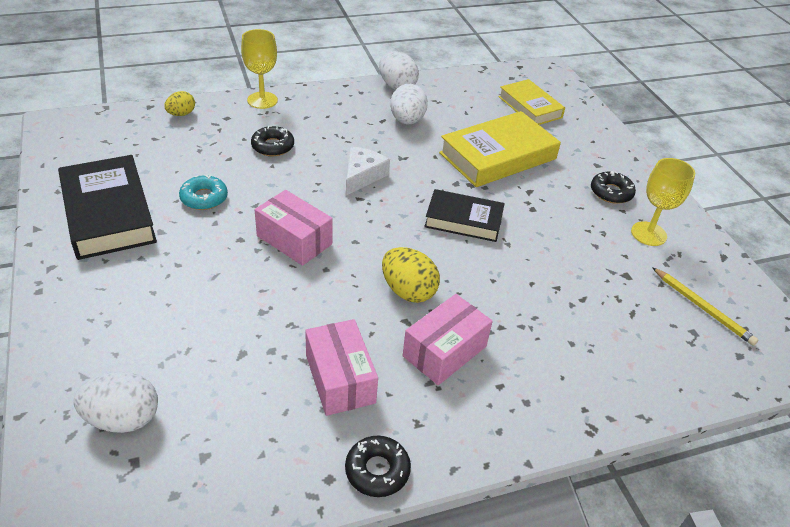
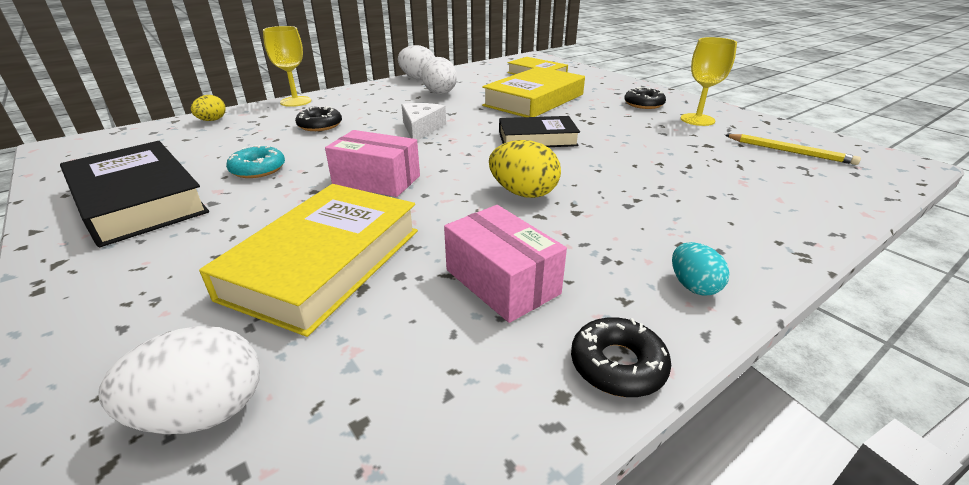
camera: 15 degrees left, 10 degrees down
pink box [403,294,493,385] -> none
none -> yellow book [199,184,418,337]
none -> turquoise egg [672,242,730,296]

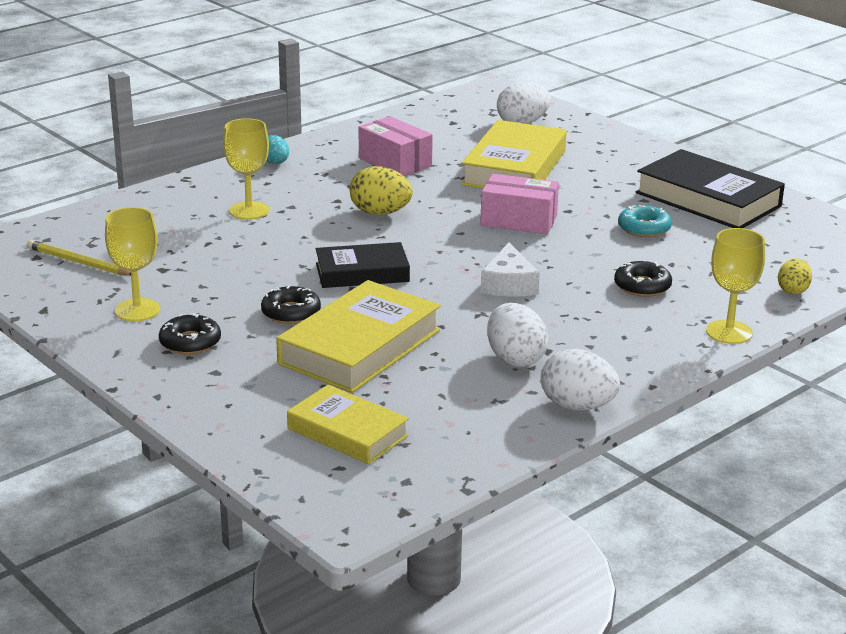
camera: 175 degrees right, 5 degrees down
black donut [571,317,671,397] -> black donut moved to [261,286,321,324]
none -> yellow goblet [223,118,269,219]

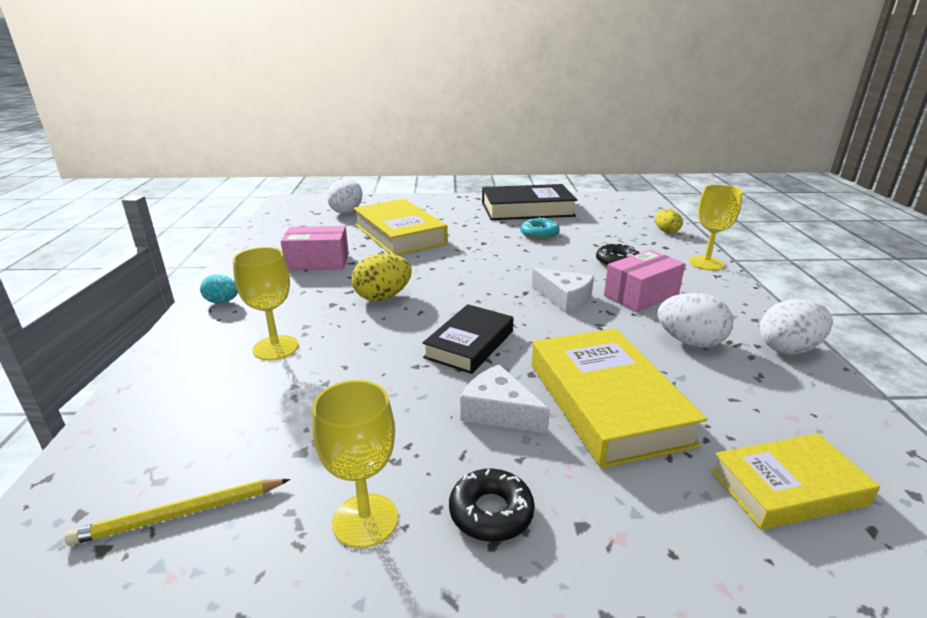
camera: 50 degrees left, 0 degrees up
black donut [261,286,321,324] -> white cheese [460,365,550,434]
pink box [480,174,559,234] -> pink box moved to [604,250,685,312]

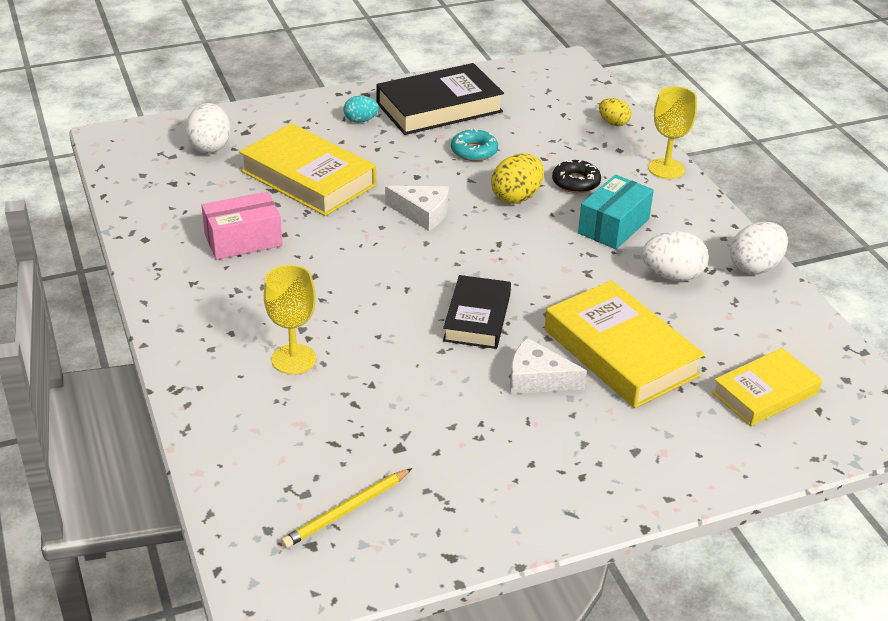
camera: 20 degrees left, 10 degrees up
turquoise egg [200,275,238,303] -> turquoise egg moved to [344,96,379,123]
yellow goblet [312,380,398,548] -> none
yellow egg [352,253,412,301] -> yellow egg moved to [491,154,544,204]
black donut [449,469,535,542] -> none
white cheese [532,268,594,313] -> white cheese moved to [385,186,449,231]
pink box [604,250,685,312] -> turquoise box [578,175,654,249]

